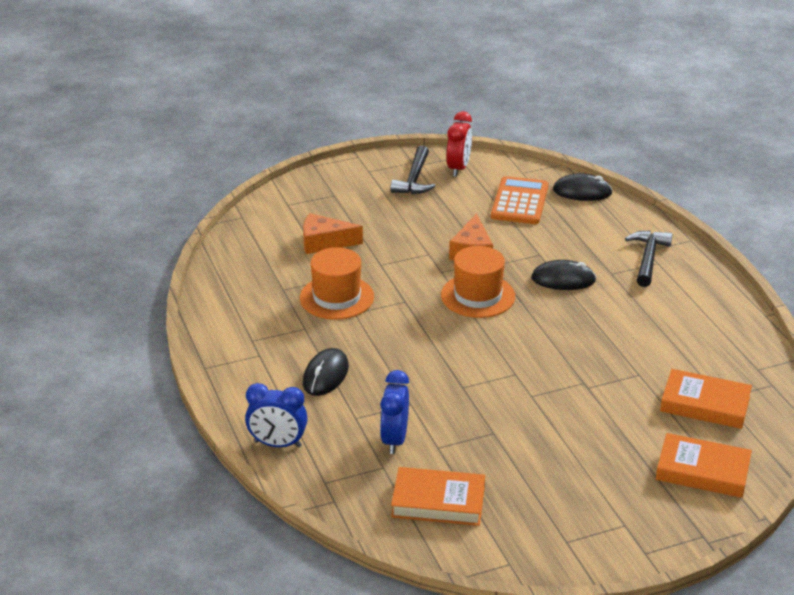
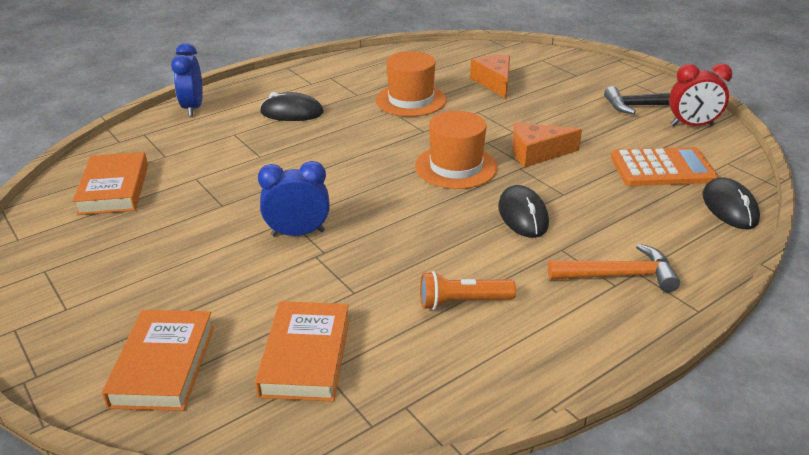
camera: 75 degrees right, 0 degrees up
blue clock [380,370,409,454] -> blue clock moved to [258,161,330,236]
black hammer [625,231,672,287] -> orange hammer [548,244,680,292]
none -> orange flashlight [420,271,516,310]

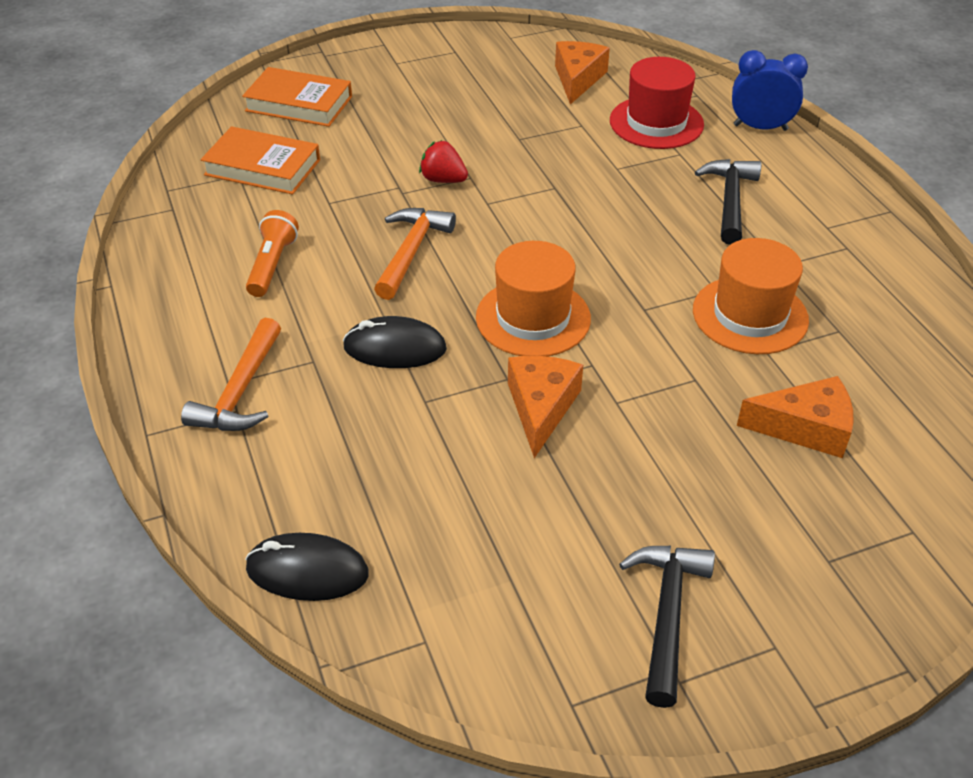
camera: 105 degrees right, 10 degrees up
orange book [73,152,148,215] -> orange cheese [555,41,610,105]
blue clock [258,161,330,236] -> red strawberry [419,140,468,183]
black mouse [260,92,324,121] -> black hammer [695,159,761,245]
orange calculator [611,147,718,186] -> none
red clock [669,63,733,126] -> none
none -> orange hammer [374,208,456,300]
none -> red hat [610,57,704,149]

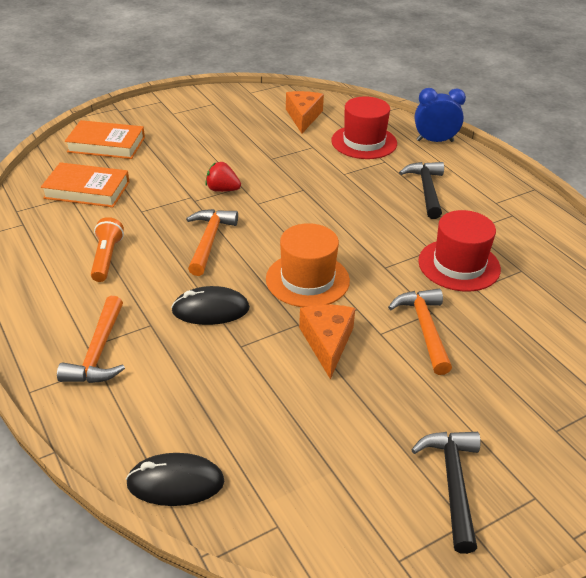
camera: 10 degrees left, 5 degrees down
orange hat [693,238,809,354] -> red hat [418,210,501,292]
orange cheese [737,376,854,458] -> none
none -> orange hammer [388,289,452,375]

